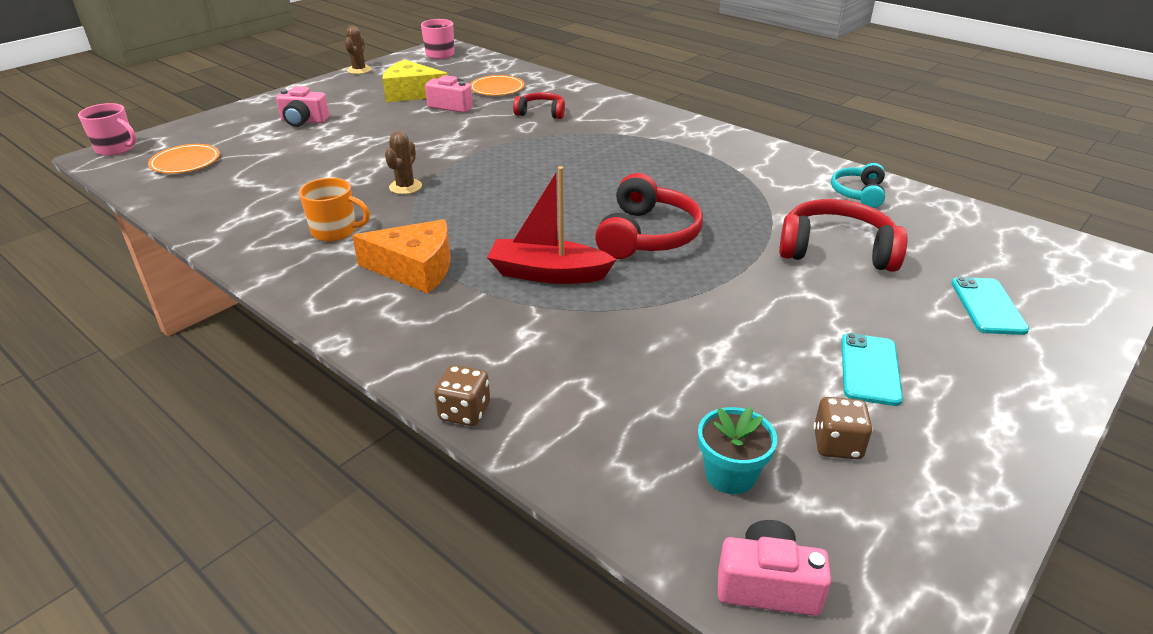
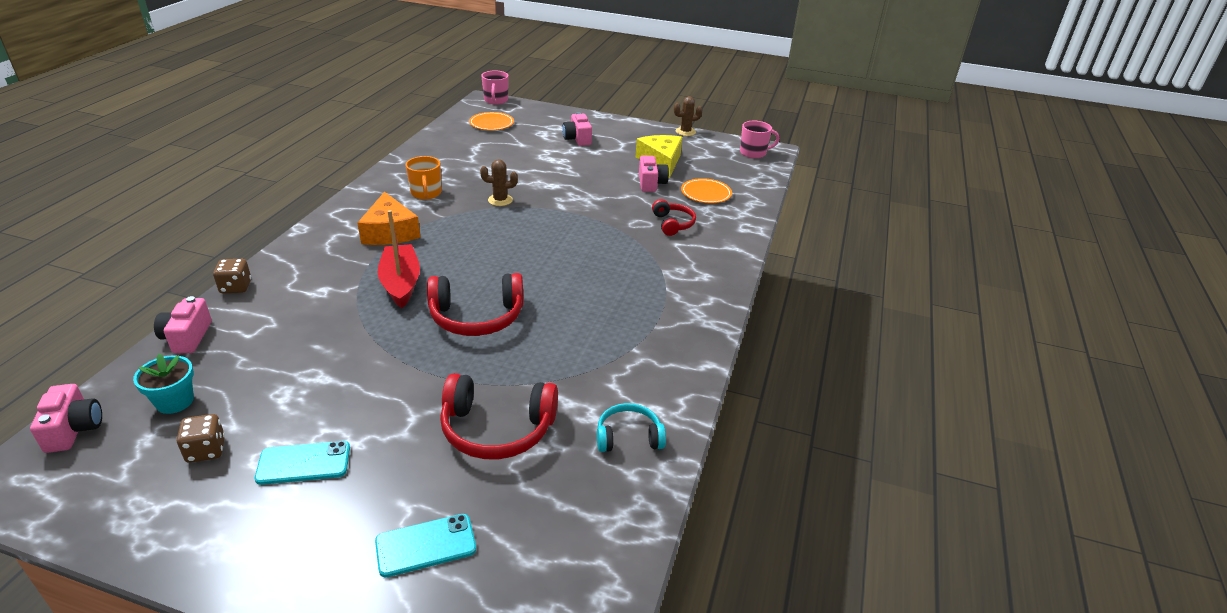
camera: 65 degrees right, 0 degrees up
red headphones [779,199,908,272] -> red headphones turned 105 degrees clockwise [440,373,558,459]
none -> pink camera [154,296,212,353]

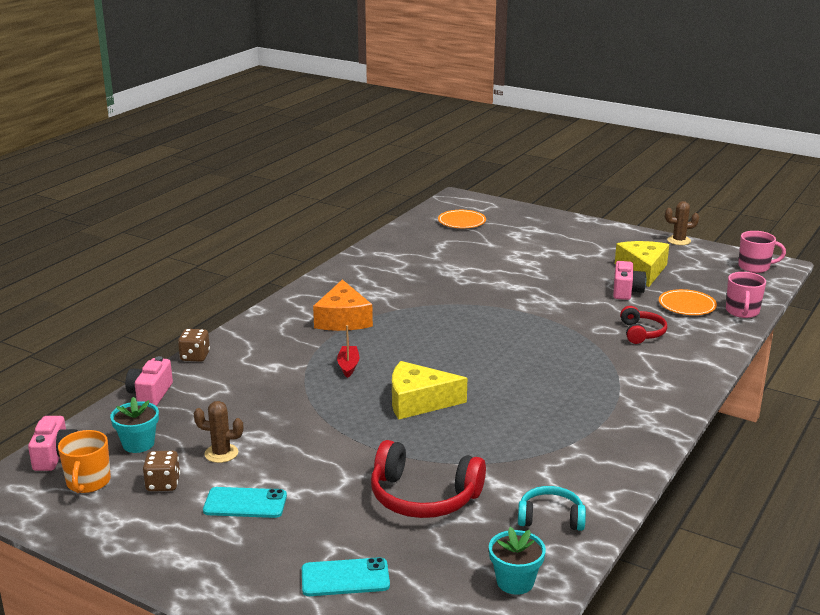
camera: 15 degrees right, 10 degrees down
red boat [378,210,420,308] -> red boat [337,325,359,378], size x0.55
orange mug [406,156,442,200] -> orange mug moved to [58,430,111,493]
red headphones [427,273,524,336] -> yellow cheese [392,361,467,419]
brown cactus [480,159,518,206] -> brown cactus moved to [194,401,243,463]
pink mug [481,70,509,105] -> pink mug moved to [726,272,766,318]
pink camera [562,112,592,146] -> none
none -> turquoise flower pot [489,527,546,595]

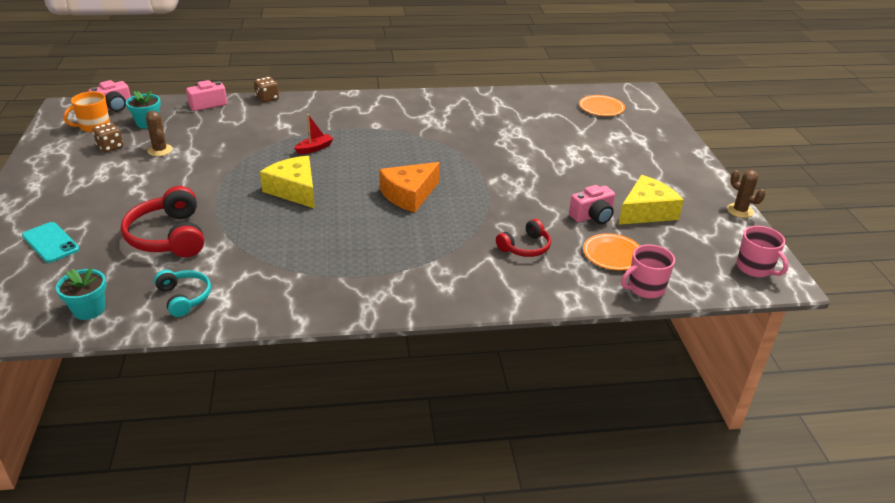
camera: 50 degrees right, 10 degrees up
turquoise phone [203,487,287,518] -> none
orange cheese [313,280,373,331] -> orange cheese moved to [379,162,440,213]

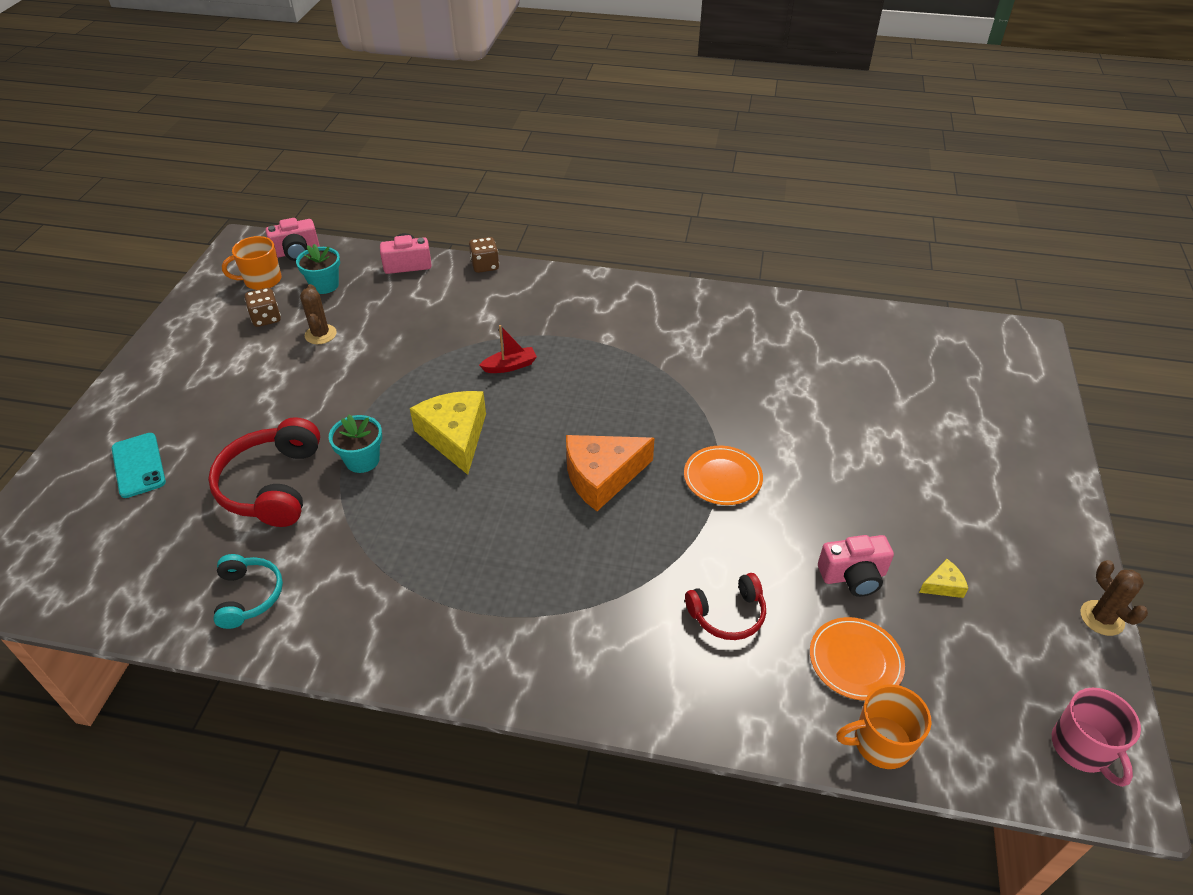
camera: 20 degrees right, 10 degrees up
turquoise flower pot [56,267,107,320] -> turquoise flower pot moved to [329,415,382,473]
orange plate [579,95,625,116] -> orange plate moved to [684,446,763,505]
yellow cheese [618,175,684,225] -> yellow cheese [919,559,968,598], size x0.44
pink mug [621,244,675,299] -> orange mug [836,684,932,769]

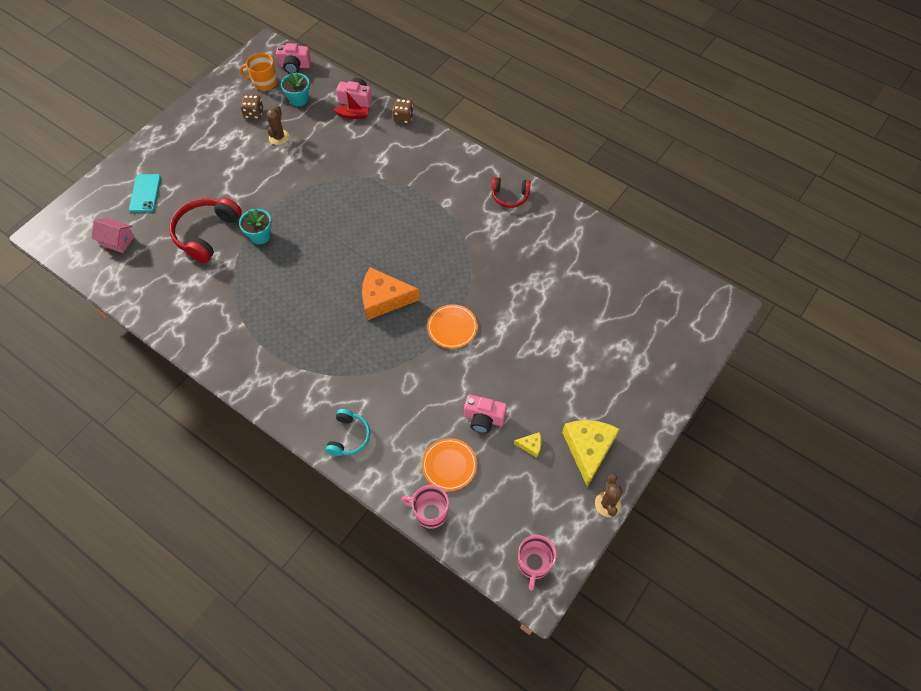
camera: 25 degrees right, 15 degrees up
turquoise headphones [213,554,283,629] -> turquoise headphones moved to [326,409,370,456]
yellow cheese [410,391,486,475] -> yellow cheese moved to [562,420,620,487]
red boat [479,325,537,373] -> red boat moved to [333,90,369,119]
red headphones [685,573,766,640] -> red headphones moved to [491,177,531,208]
orange mug [836,684,932,769] -> pink mug [401,485,449,529]
none -> pink house [92,218,135,253]

